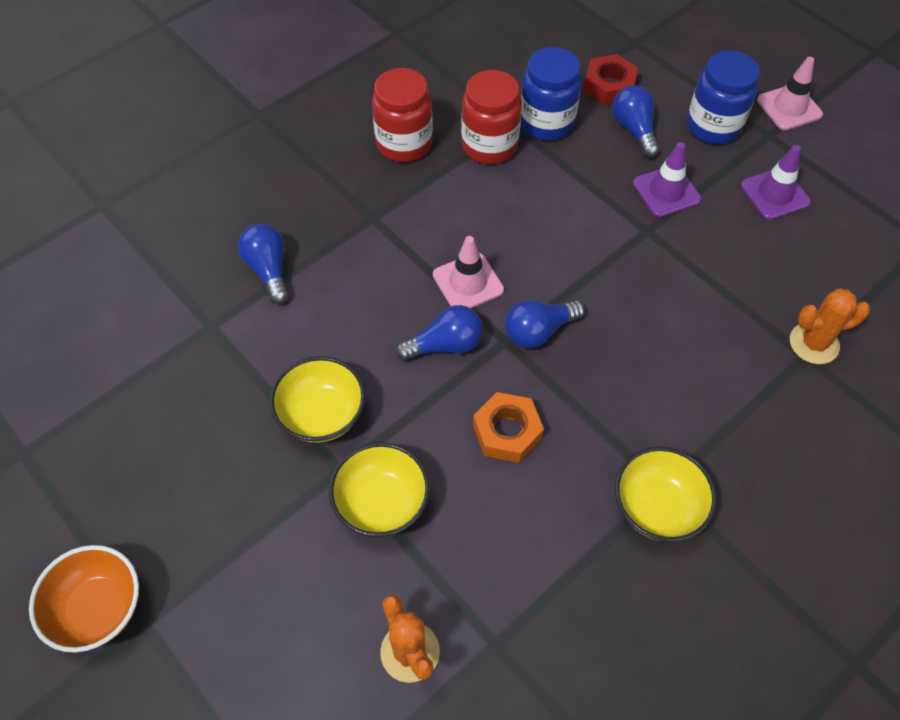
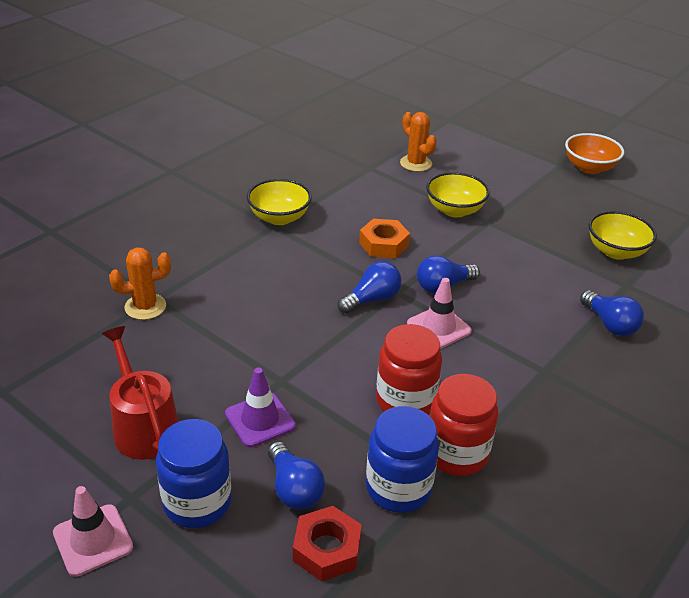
camera: 170 degrees right, 20 degrees down
yellow bowl [270,356,366,443] -> yellow bowl moved to [588,211,657,260]
red jar [372,68,433,162] -> red jar moved to [376,324,442,414]
purple traffic cone [741,145,811,220] -> red watering can [102,326,179,460]

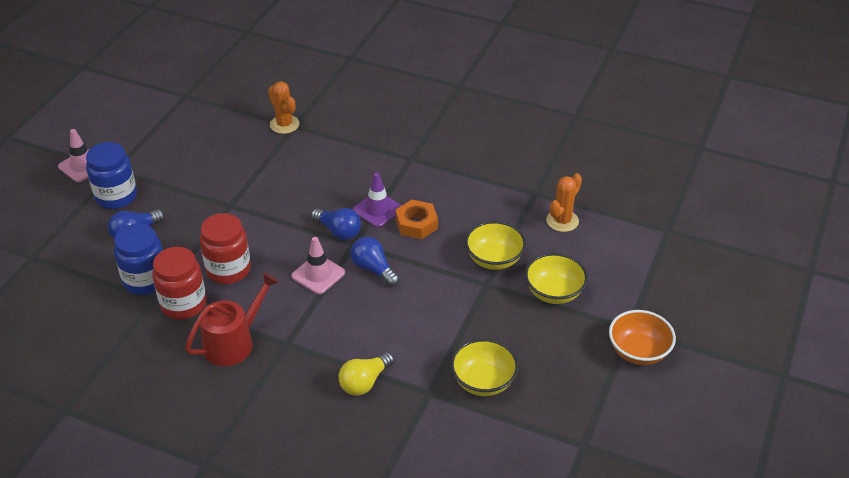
camera: 75 degrees right, 5 degrees up
red watering can [102,326,179,460] -> red watering can moved to [185,272,279,366]
purple traffic cone [225,367,296,447] -> purple traffic cone moved to [353,172,402,228]
yellow bowl [247,179,312,225] -> yellow bowl moved to [525,253,588,304]
red nut [293,506,362,582] -> none
blue light bulb [580,290,644,336] -> yellow light bulb [338,352,394,396]

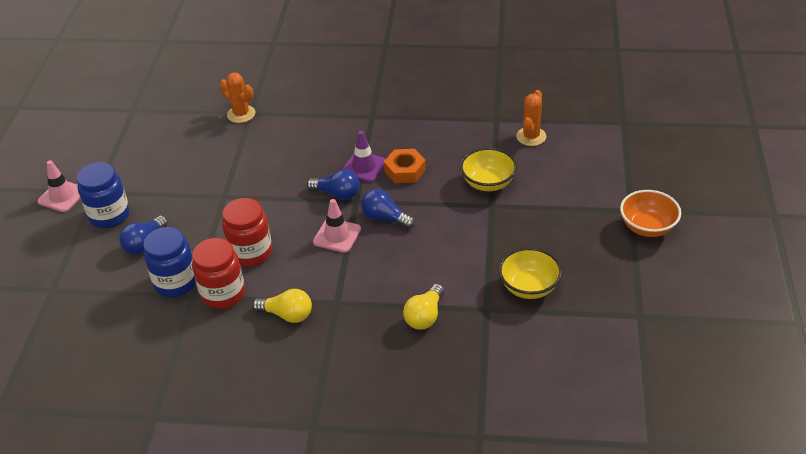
camera: 15 degrees left, 0 degrees up
red watering can [185,272,279,366] -> yellow light bulb [252,289,312,323]
yellow bowl [525,253,588,304] -> none

